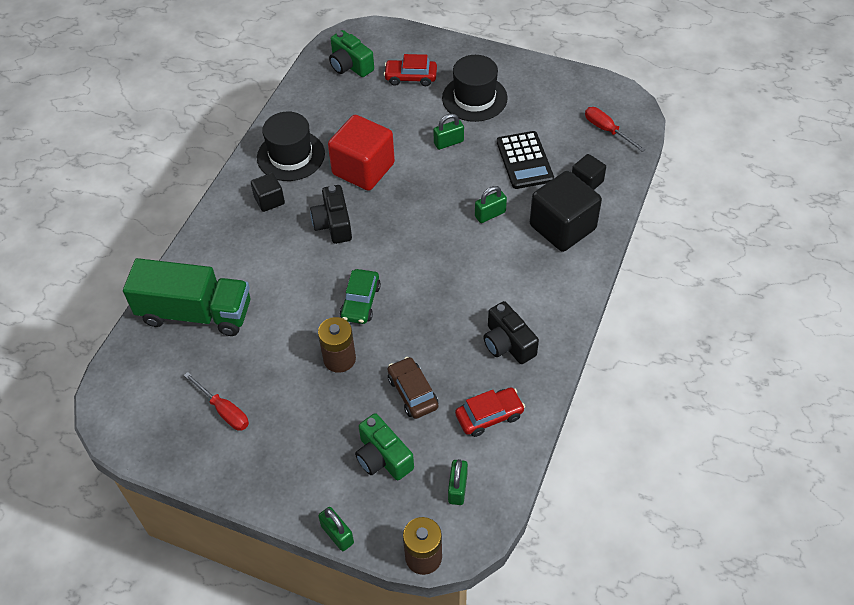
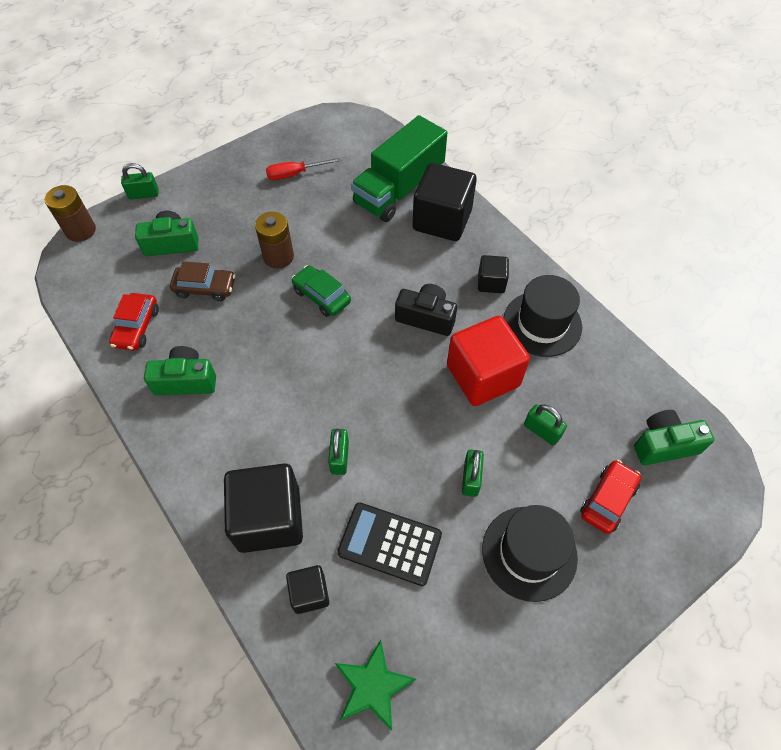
camera: 120 degrees right, 5 degrees up
green padlock [448,459,468,505] -> green padlock moved to [524,404,567,446]
black camera [484,301,539,364] -> green camera [144,346,216,395]
red screwdriver [585,107,645,152] -> green star [335,639,416,730]
none -> black cube [412,163,477,241]

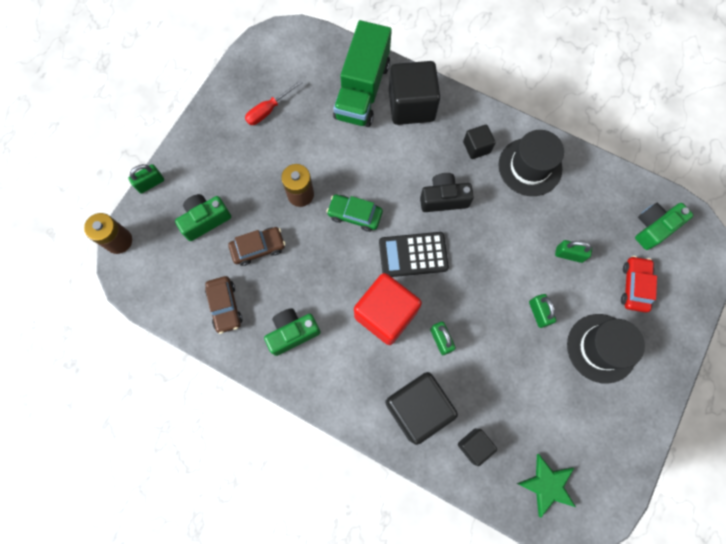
camera: 25 degrees left, 15 degrees up
red car [109,293,159,351] -> brown car [205,276,243,334]
black calculator [337,502,442,586] -> black calculator moved to [379,232,449,277]
red cube [447,316,530,406] -> red cube moved to [354,273,422,345]

